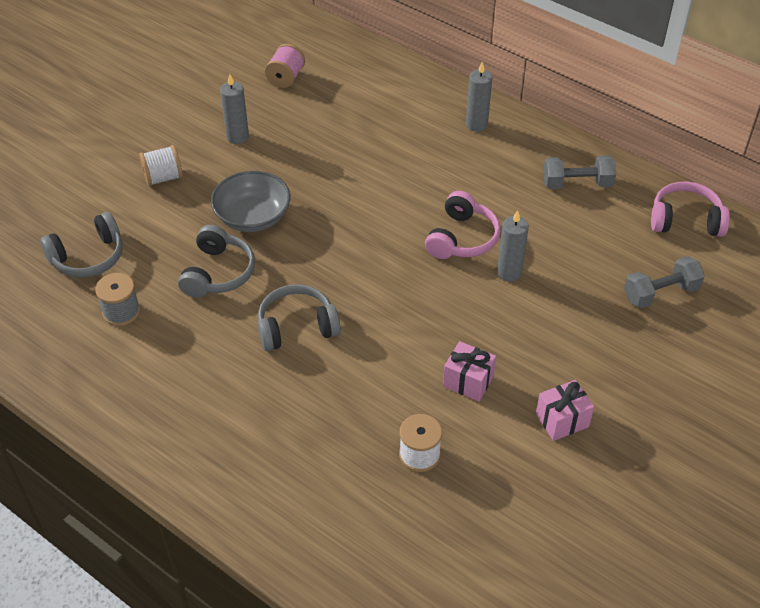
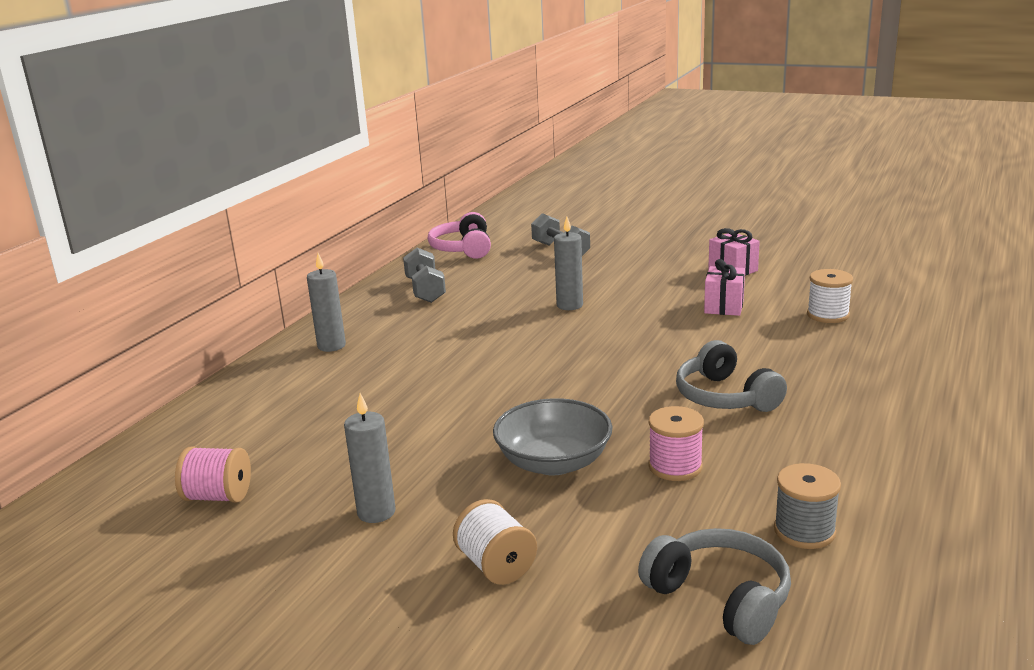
camera: 100 degrees left, 25 degrees down
grey headphones [178,225,255,298] -> pink spool [649,406,704,481]
pink headphones [425,191,500,259] -> none

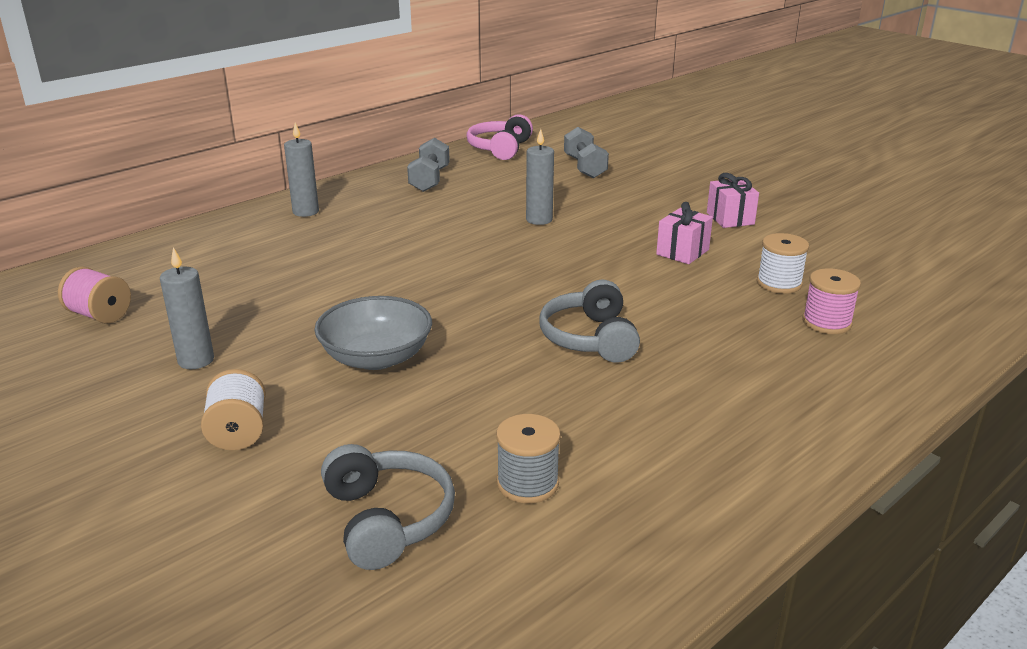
camera: 20 degrees right, 5 degrees up
pink spool [649,406,704,481] -> pink spool moved to [803,268,861,334]

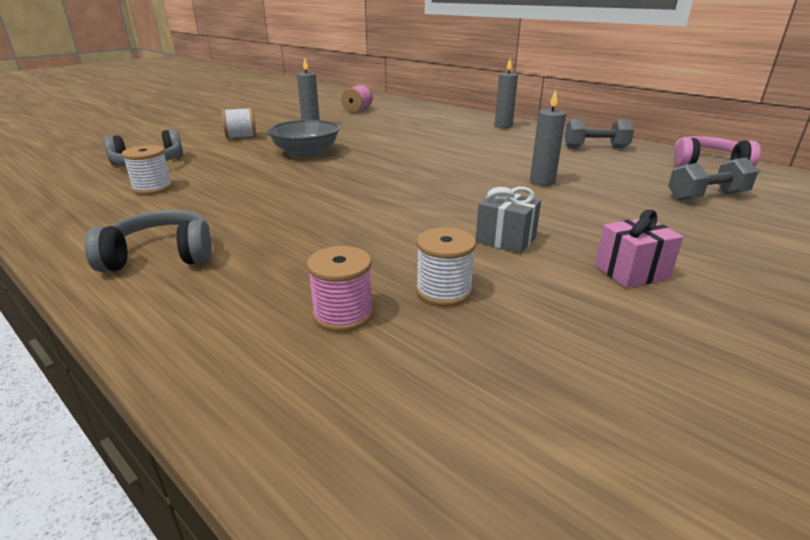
camera: 85 degrees right, 0 degrees up
grey spool [496,414,561,503] -> white spool [122,145,173,195]
grey headphones [539,279,640,363] -> grey headphones moved to [85,210,212,272]
pink gift [656,202,713,264] -> grey gift [476,187,541,254]

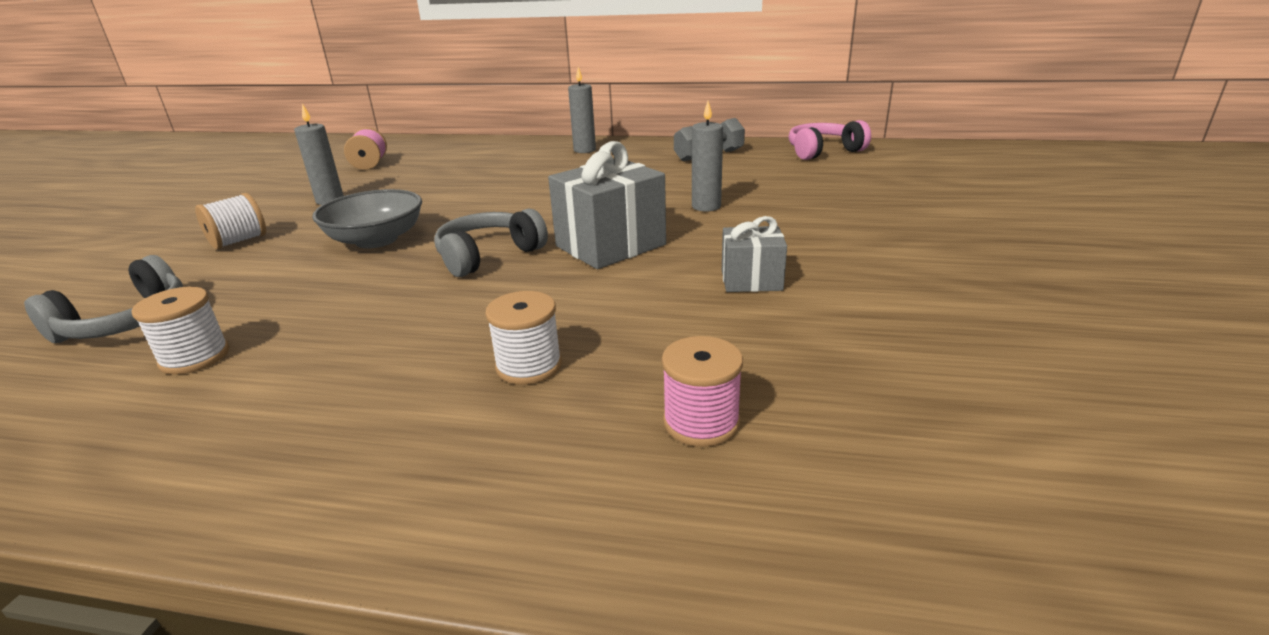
camera: 30 degrees left, 0 degrees up
grey headphones [85,210,212,272] -> grey headphones moved to [434,208,548,277]
white spool [416,227,476,307] -> white spool moved to [485,291,562,385]
pink gift [595,210,683,288] -> none
grey dumbbell [668,158,758,201] -> none
none -> grey gift [548,141,666,269]

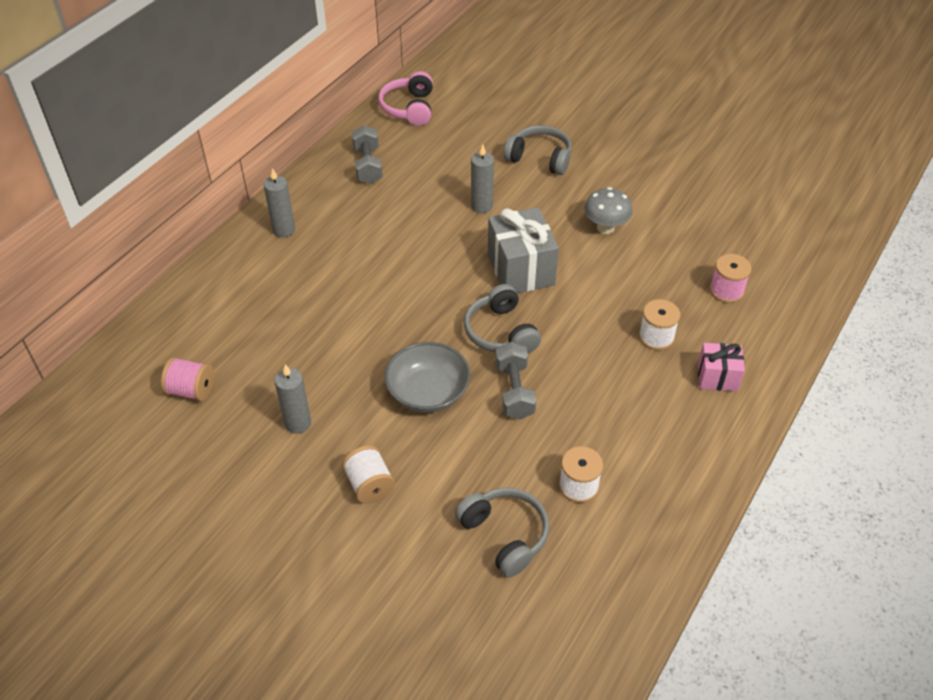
camera: 70 degrees left, 20 degrees up
grey gift [722,216,787,292] -> grey mushroom [584,187,633,234]
none -> grey dumbbell [495,342,536,420]
none -> grey headphones [504,125,572,175]
none -> pink gift [698,343,745,391]

